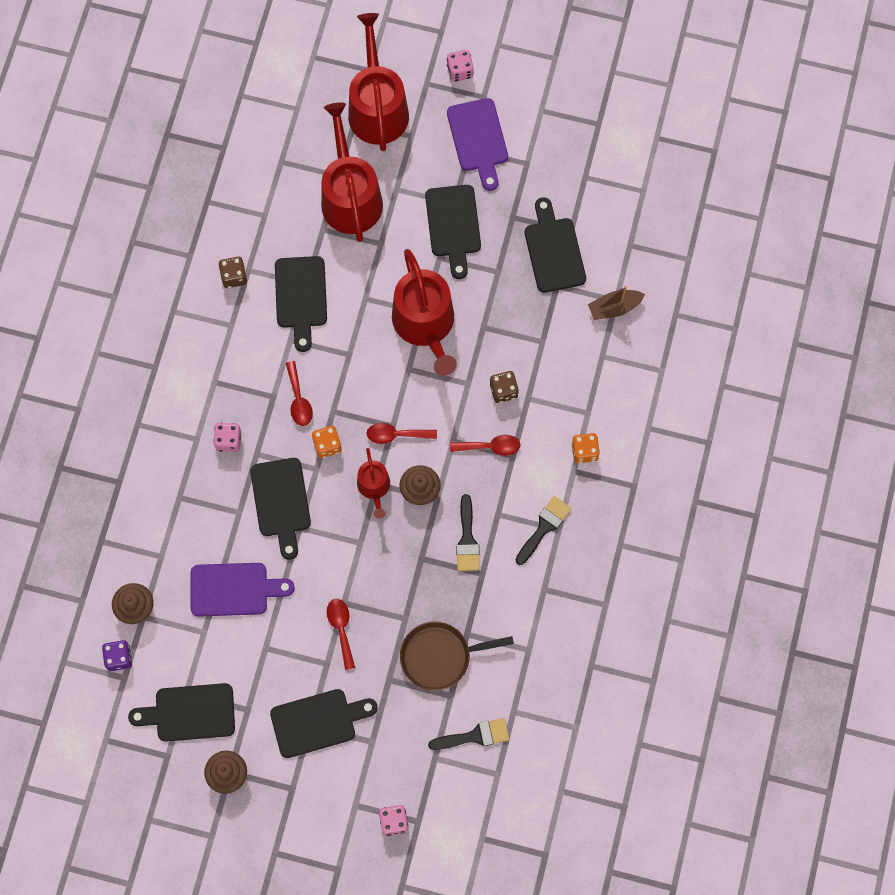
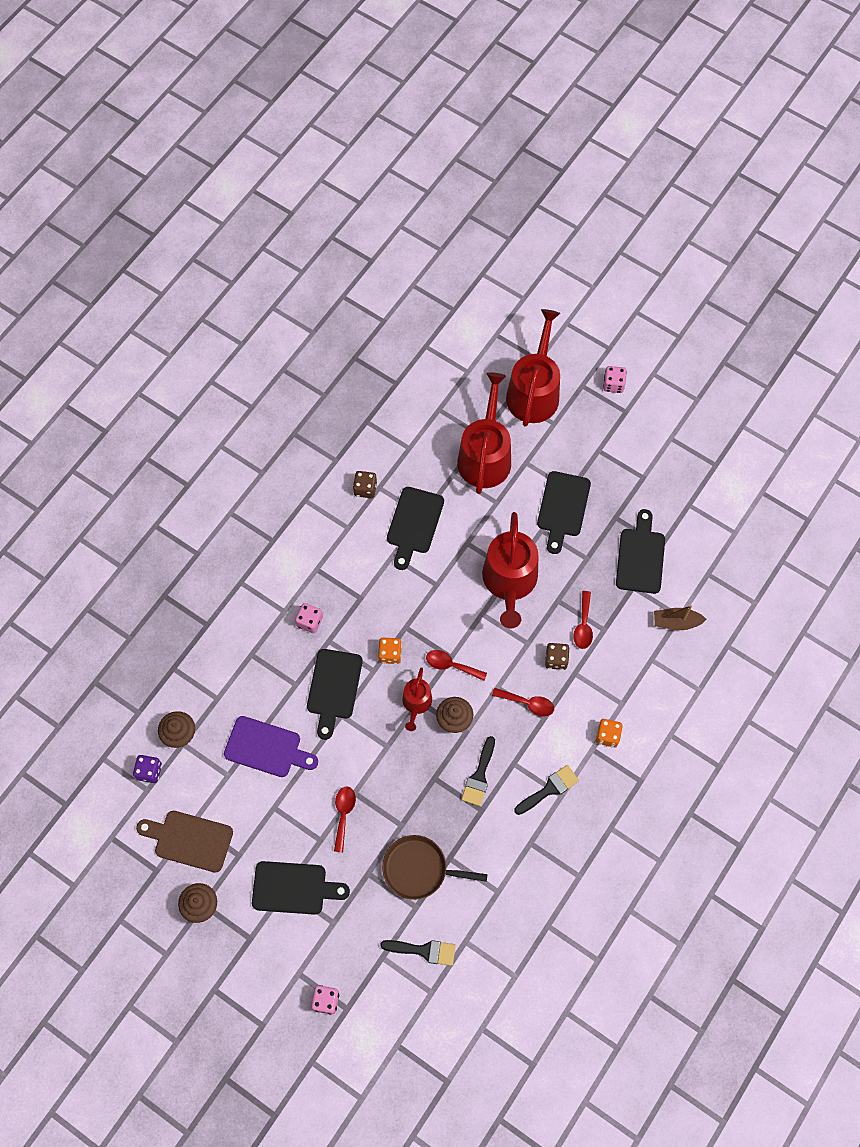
camera: 20 degrees right, 5 degrees down
black cutting board [128,683,235,742] -> brown cutting board [136,811,233,872]
red spoon [286,361,313,426] -> red spoon moved to [573,591,593,649]
purple cutting board [447,98,508,191] -> none

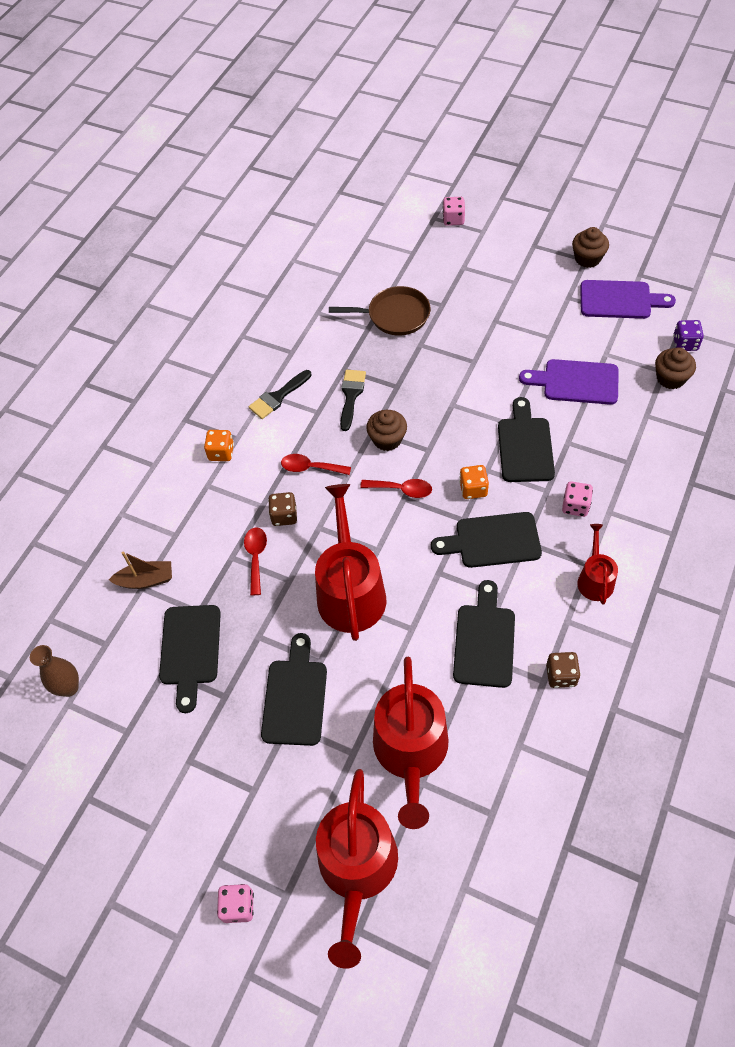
camera: 175 degrees right, 10 degrees down
brown cutting board [136,811,233,872] -> purple cutting board [580,280,676,319]
black cutting board [252,861,350,915] -> black cutting board moved to [431,512,542,568]
red spoon [334,786,356,852] -> none
black brush [380,940,456,966] -> none
red watering can [402,667,432,731] -> red watering can moved to [578,524,618,605]
none -> brown vase [30,645,79,697]

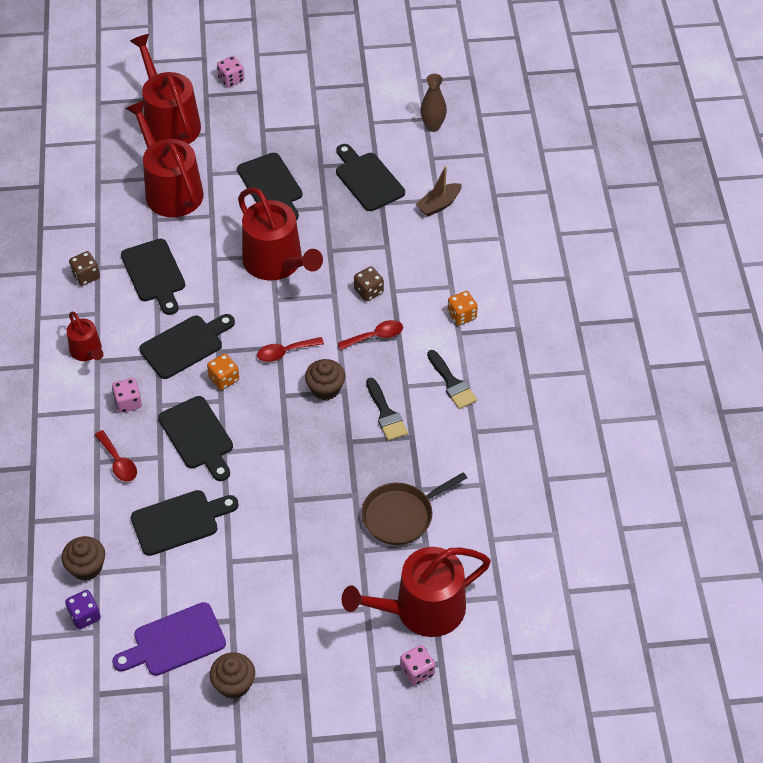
camera: 145 degrees right, 5 degrees down
red spoon [244,527,267,595] -> red spoon moved to [95,430,137,482]
black brush [249,370,311,419] -> black brush turned 135 degrees clockwise [427,350,477,409]
purple cutting board [519,359,619,405] -> black cutting board [131,490,239,556]
none -> red watering can [342,547,491,637]

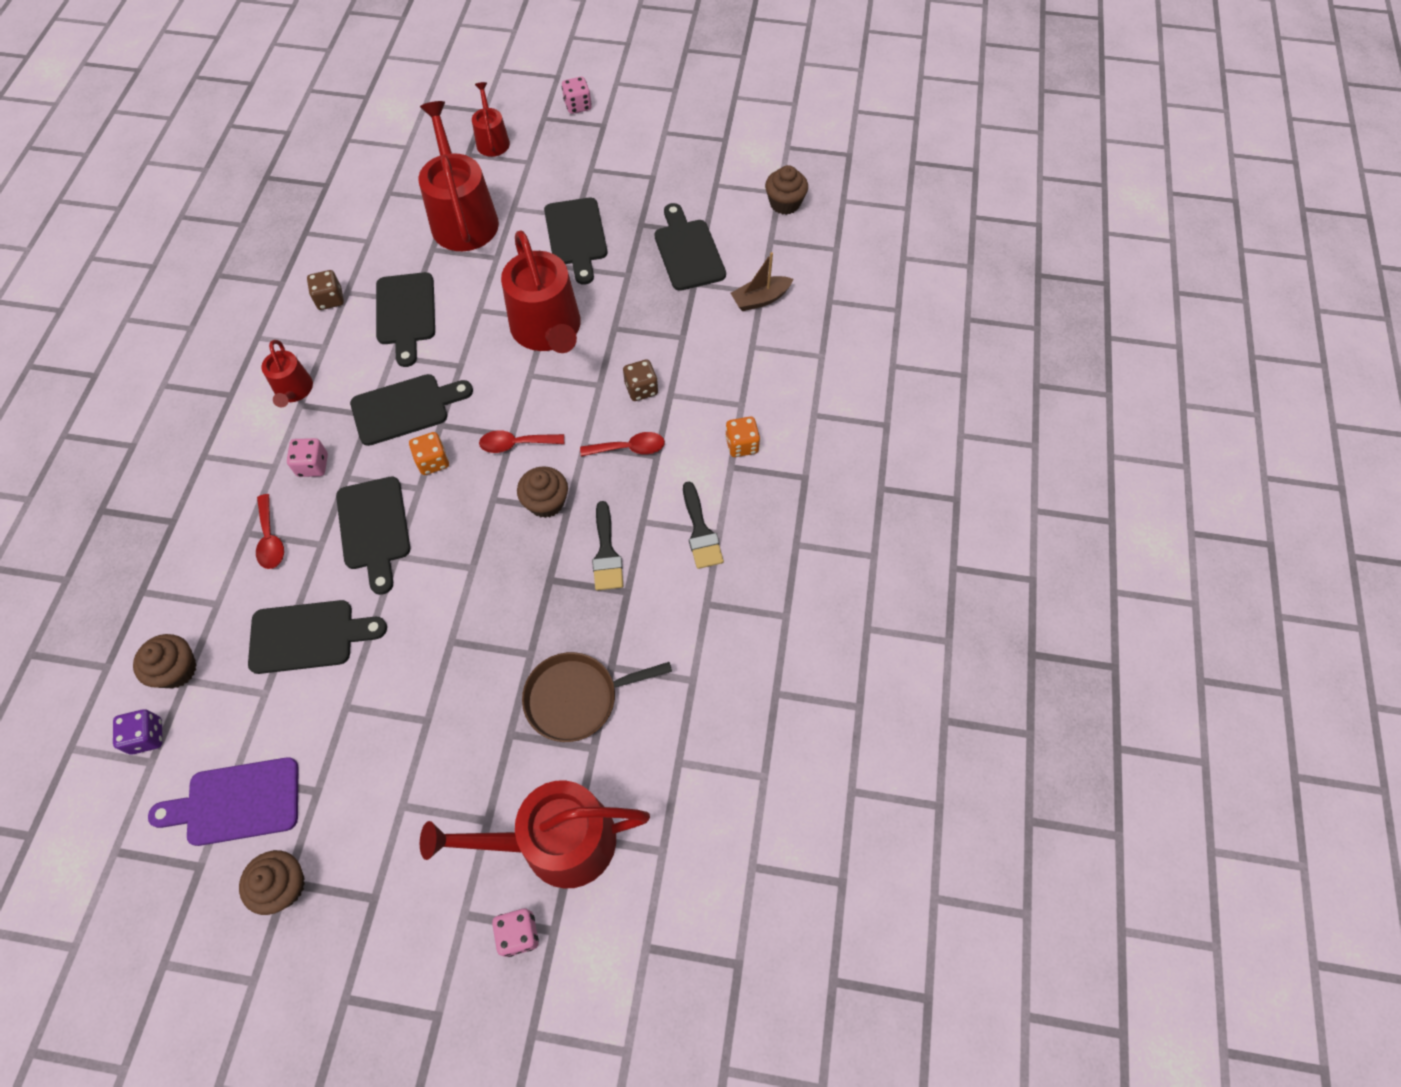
camera: 15 degrees right, 10 degrees up
red watering can [130,34,201,144] -> red watering can [472,82,510,157], size x0.52
brown vase [420,74,447,132] -> brown cupcake [765,165,808,215]

